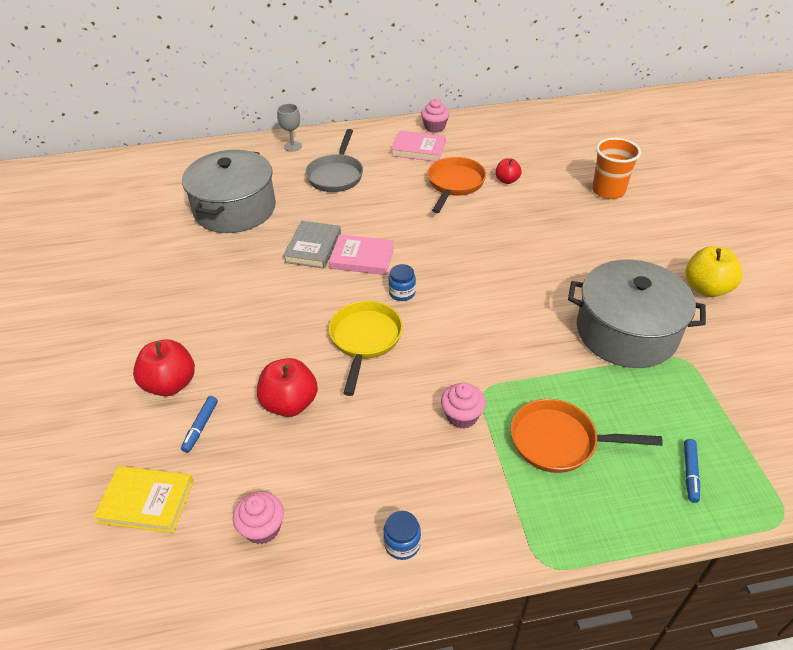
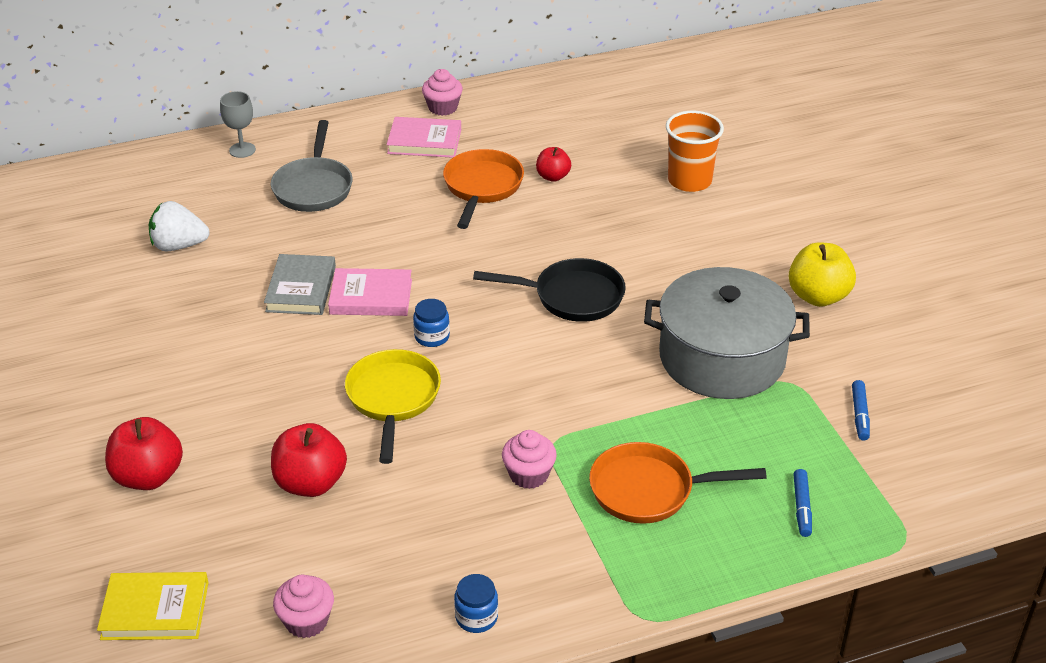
camera: 10 degrees left, 5 degrees down
blue marker [181,396,218,453] -> blue marker moved to [852,380,870,441]
grey pot [182,150,276,233] -> white strawberry [149,201,209,251]
none -> black pan [473,258,626,322]

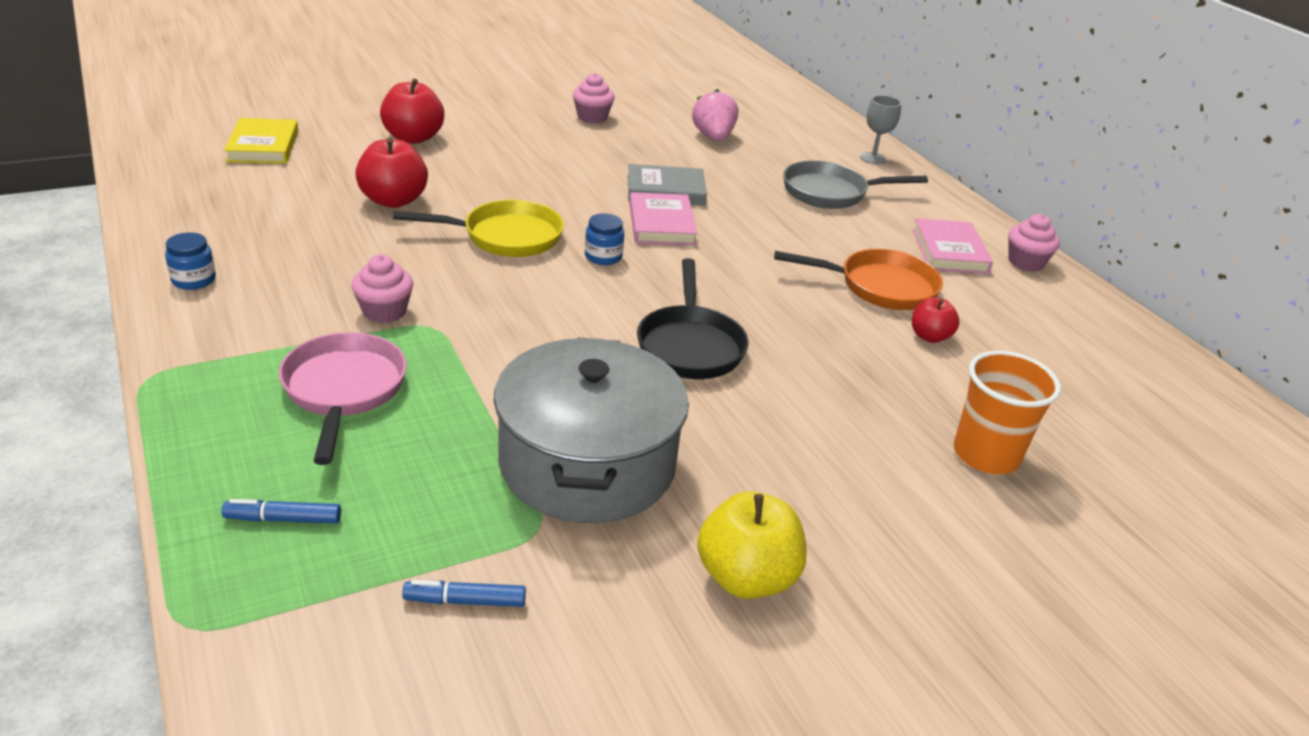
camera: 80 degrees right, 5 degrees down
white strawberry [149,201,209,251] -> pink strawberry [692,89,738,141]
pink cupcake [273,574,334,638] -> pink cupcake moved to [573,73,615,123]
orange pan [589,442,767,524] -> pink pan [279,332,407,465]

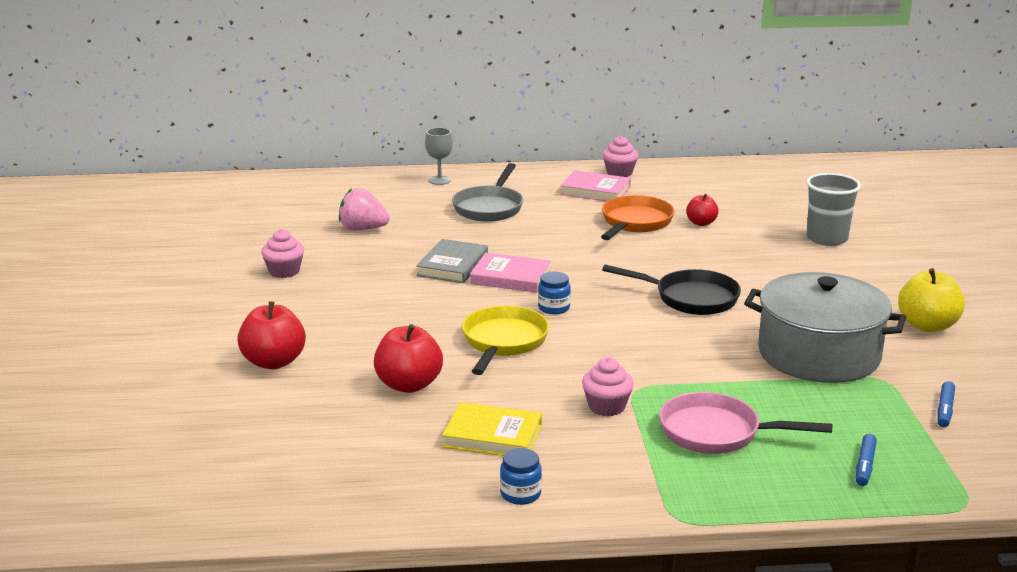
camera: 65 degrees left, 10 degrees down
yellow book [224,118,298,164] -> yellow book moved to [442,402,542,456]
orange cup [954,351,1061,474] -> grey cup [806,173,861,246]

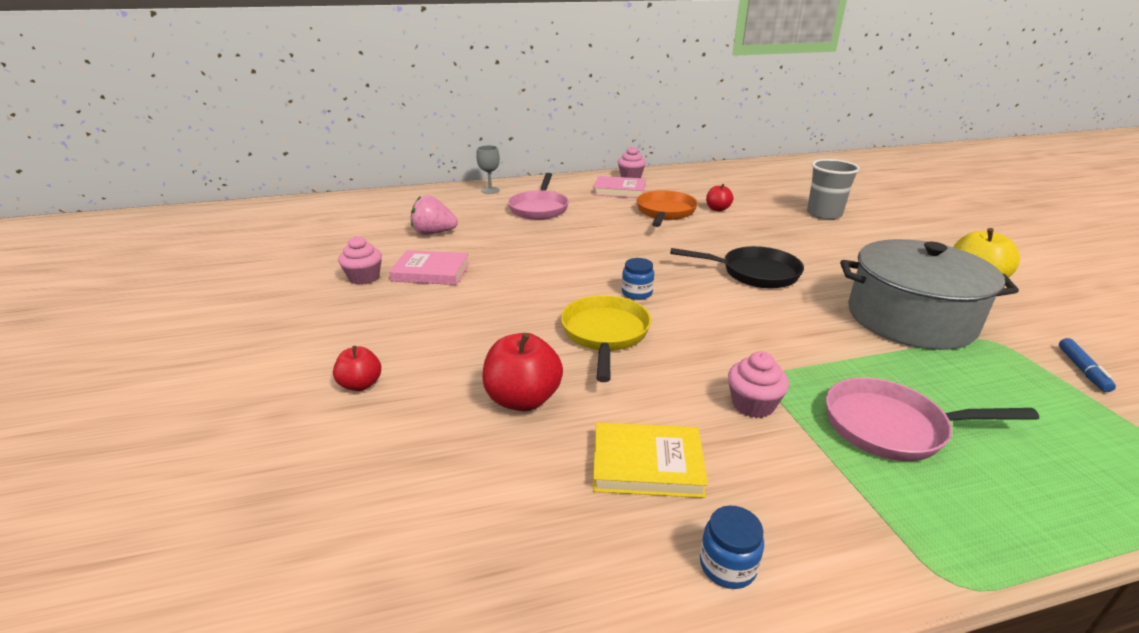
camera: 10 degrees left, 5 degrees up
red apple [237,301,306,369] -> red apple [333,346,381,391], size x0.60
grey book [416,239,488,283] -> none
grey pan [452,163,523,222] -> pink pan [508,173,569,220]
pink book [470,253,551,293] -> pink book moved to [389,250,469,285]
blue marker [856,434,877,486] -> none

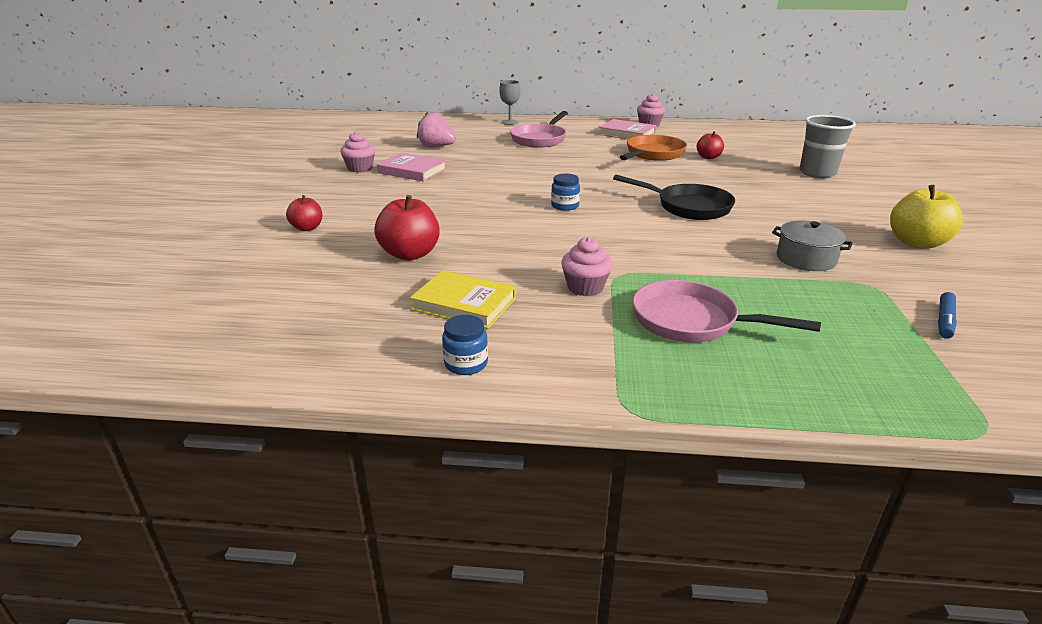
camera: 20 degrees right, 0 degrees up
yellow pan [561,295,651,382] -> none
grey pot [840,239,1019,350] -> grey pot [772,221,853,271], size x0.49

